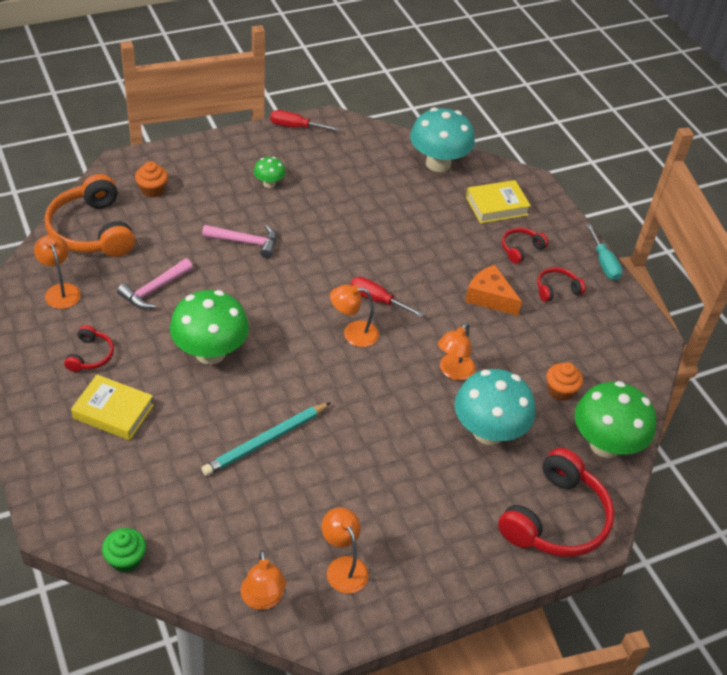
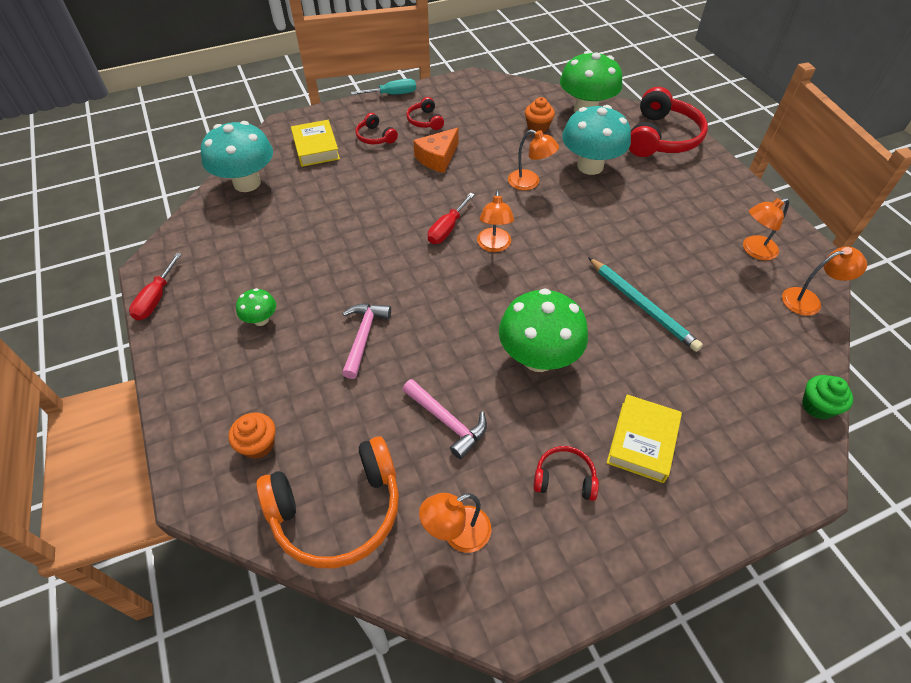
camera: 85 degrees left, 5 degrees up
red headphones [498,448,614,557] -> red headphones turned 75 degrees clockwise [629,87,708,157]

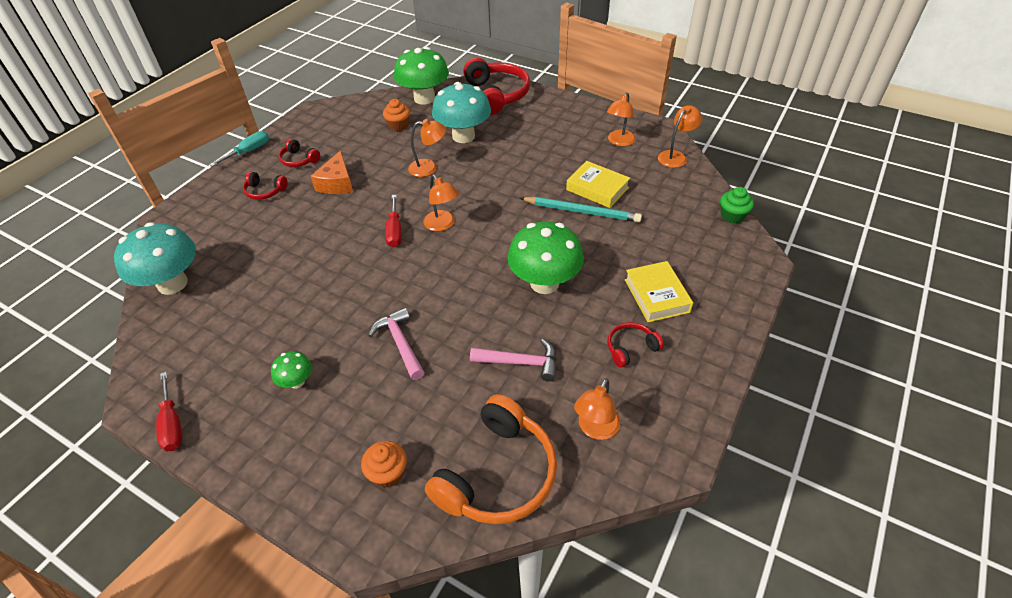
camera: 35 degrees left, 5 degrees down
yellow book [291,120,340,167] -> yellow book moved to [566,161,630,208]

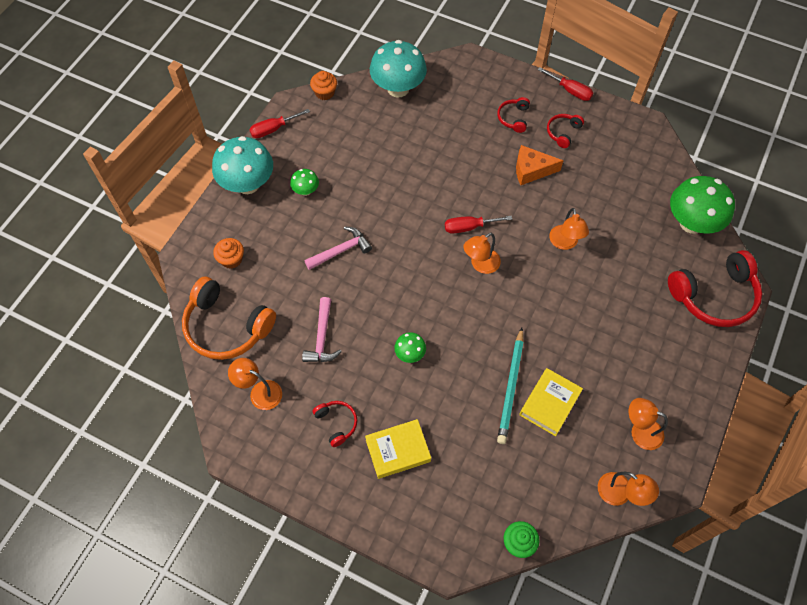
camera: 85 degrees right, 15 degrees up
turquoise screwdriver [210,131,269,167] -> red screwdriver [537,67,593,101]
orange cupcake [383,99,410,131] -> orange cupcake moved to [310,71,337,100]
turquoise mushroom [432,82,491,143] -> turquoise mushroom moved to [212,136,273,194]
green mushroom [507,221,584,294] -> green mushroom [394,332,426,363], size x0.48

